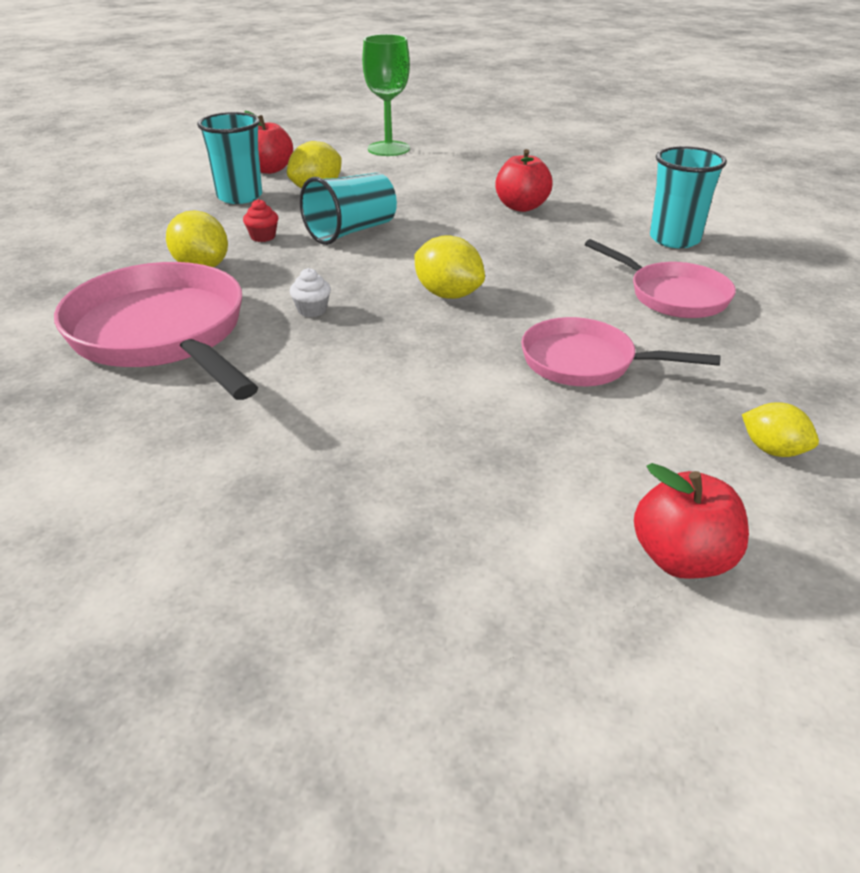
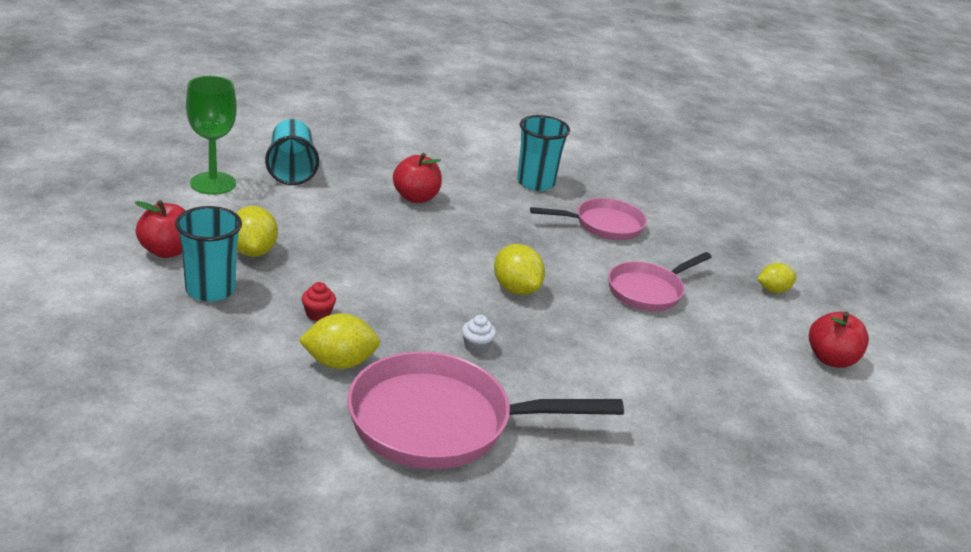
camera: 60 degrees left, 5 degrees down
turquoise cup [300,173,397,245] -> turquoise cup moved to [265,119,319,185]
yellow lemon [414,235,485,299] -> yellow lemon turned 75 degrees clockwise [494,244,545,295]

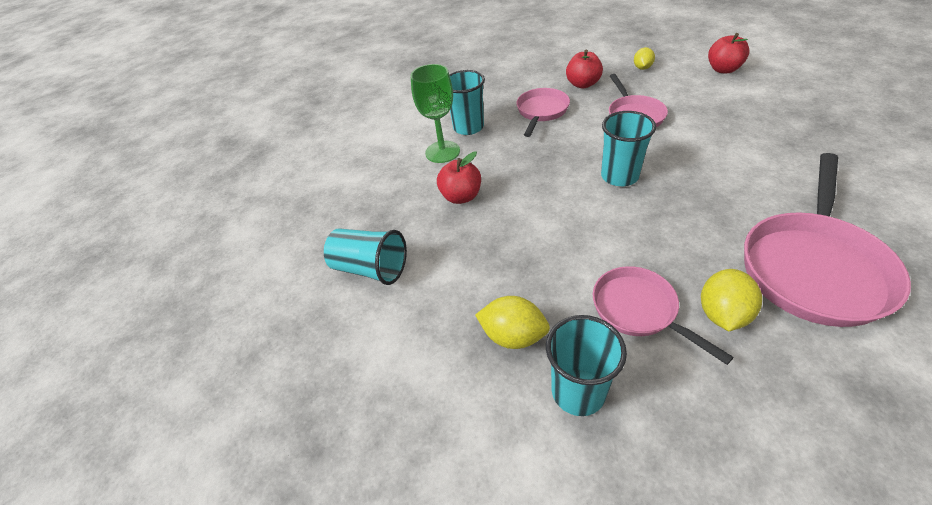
camera: 50 degrees left, 15 degrees up
red apple [134,200,185,258] -> red apple moved to [566,49,603,88]
green goblet [186,76,237,195] -> green goblet moved to [410,64,460,163]
red cupcake [302,282,336,321] -> pink pan [593,266,734,365]
white cupcake [462,315,496,354] -> none
yellow lemon [494,244,545,295] -> turquoise cup [601,111,656,186]

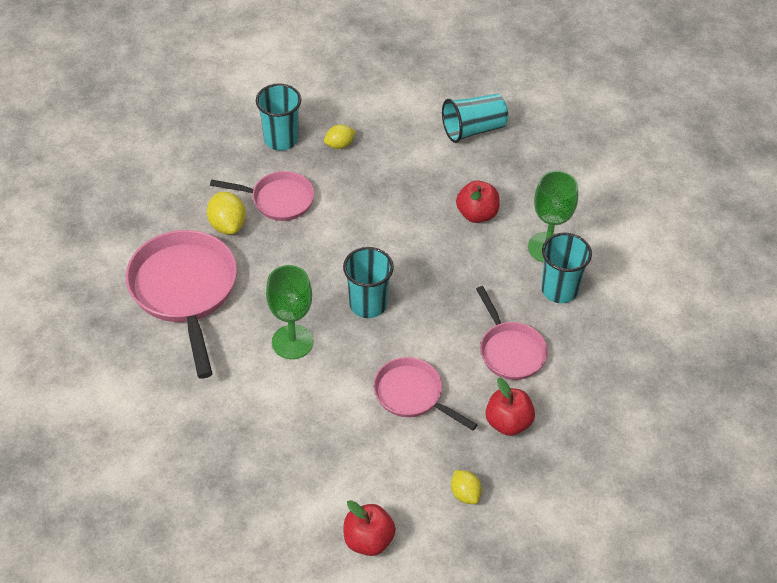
camera: 130 degrees right, 5 degrees up
yellow lemon [475,296,550,349] -> yellow lemon [324,125,356,149], size x0.66
none -> green goblet [266,265,313,359]

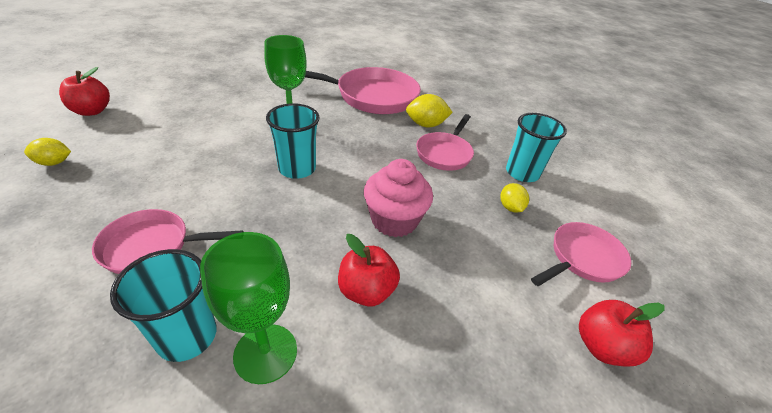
camera: 105 degrees right, 10 degrees down
pink pan [373,357,478,431] -> pink pan moved to [531,222,631,286]
turquoise cup [442,94,508,143] -> none
red apple [486,377,535,436] -> red apple moved to [579,300,665,367]
none -> pink cupcake [364,159,433,237]

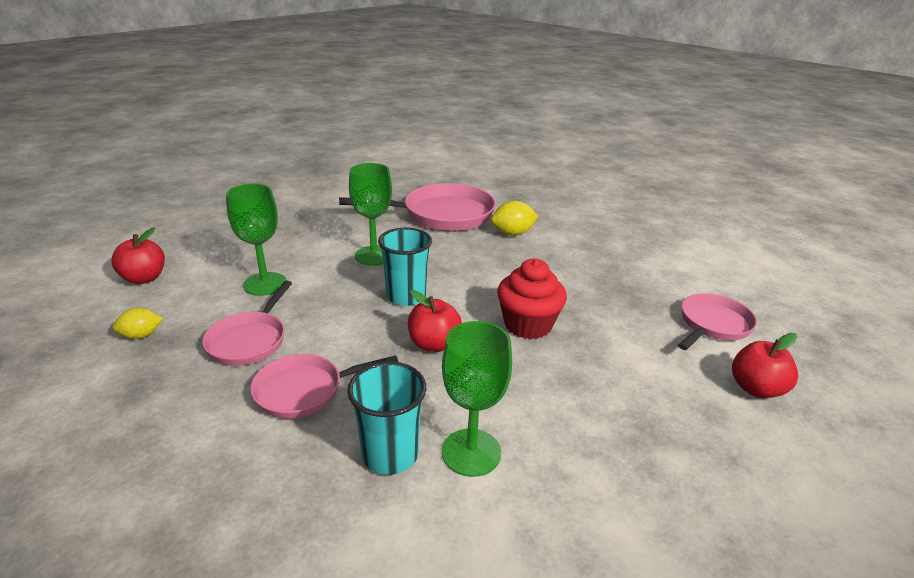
camera: 10 degrees left, 10 degrees down
red apple [338,234,400,306] -> red apple moved to [408,290,462,352]
pink cupcake [364,159,433,237] -> red cupcake [497,259,567,339]
pink pan [416,114,474,171] -> pink pan moved to [202,280,292,366]
yellow lemon [501,183,529,213] -> none
turquoise cup [506,113,567,182] -> none
none -> green goblet [226,184,286,296]

